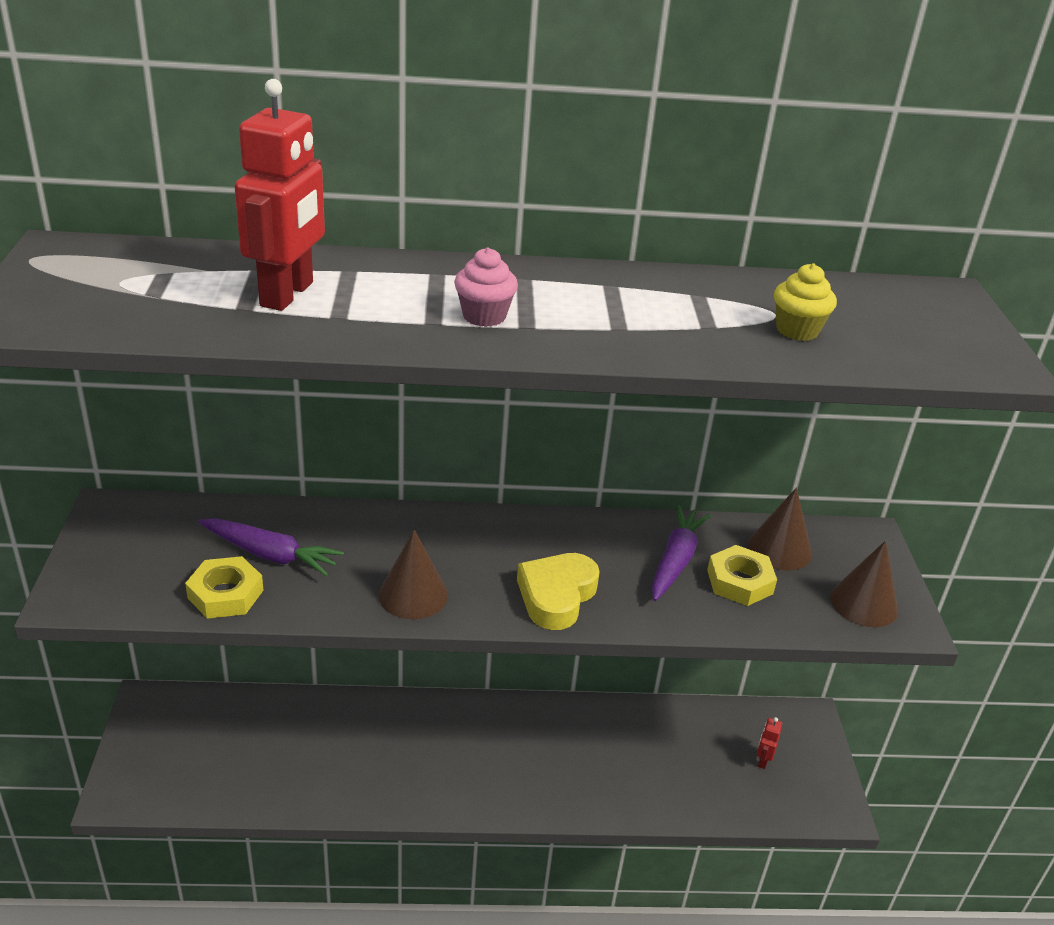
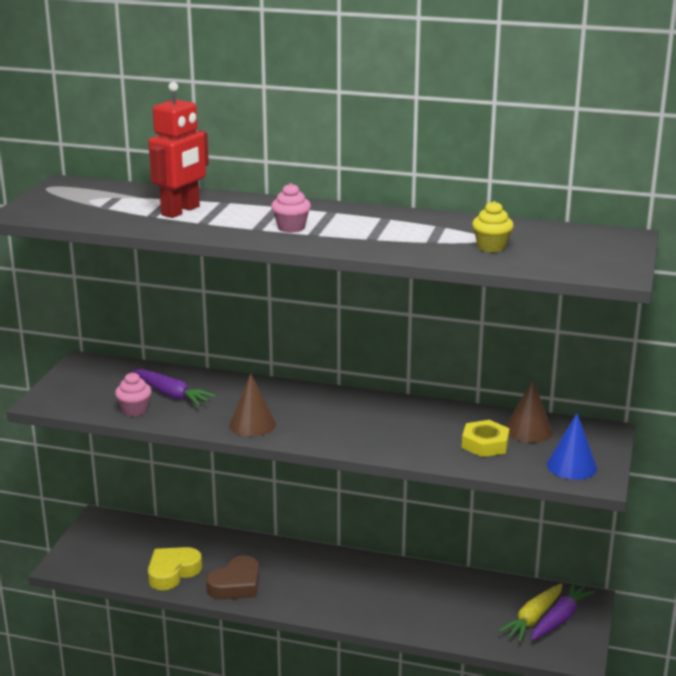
camera: 20 degrees right, 10 degrees down
yellow nut [185,556,264,619] -> pink cupcake [115,373,152,417]
yellow heart [517,553,600,630] -> yellow heart moved to [148,547,202,590]
purple carrot [652,505,711,601] -> purple carrot moved to [531,582,595,641]
red robot [757,717,782,769] -> yellow carrot [498,583,563,642]
brown cone [830,541,898,627] -> blue cone [547,413,597,480]
none -> brown heart [206,555,259,600]

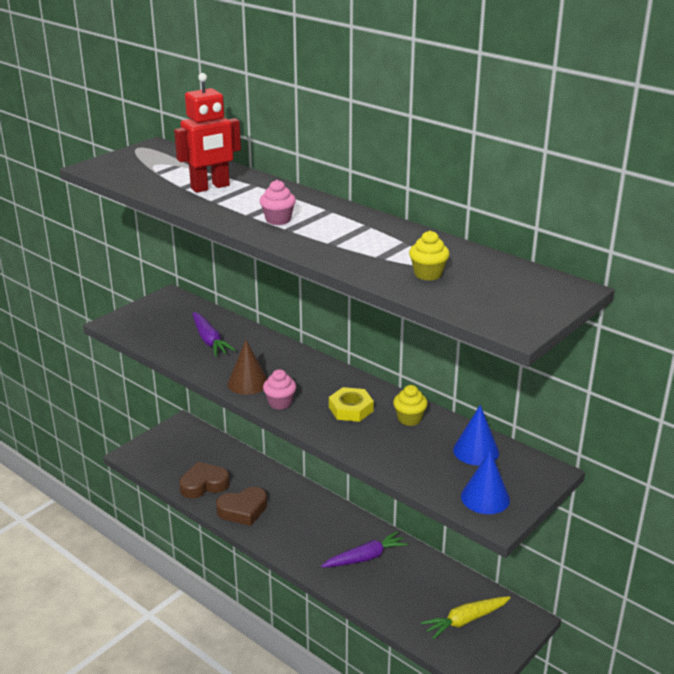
camera: 25 degrees right, 5 degrees up
pink cupcake [115,373,152,417] -> pink cupcake moved to [263,369,296,410]
yellow heart [148,547,202,590] -> brown heart [179,462,230,498]
yellow nut [462,420,510,457] -> yellow nut moved to [329,387,374,422]
brown cone [506,379,553,443] -> blue cone [453,405,499,466]
purple carrot [531,582,595,641] -> purple carrot moved to [321,531,408,567]
none -> yellow cupcake [393,385,428,426]

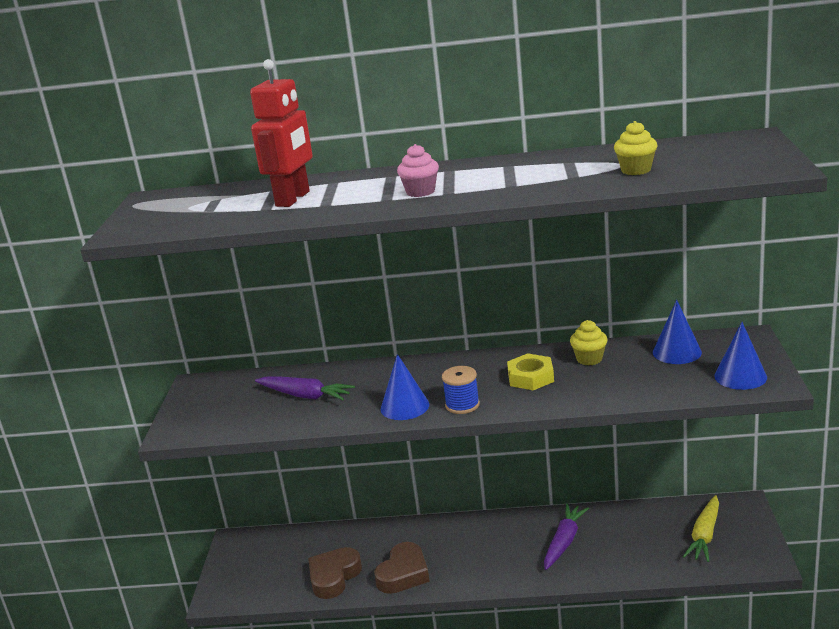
camera: 35 degrees left, 5 degrees down
brown cone [227,340,268,395] -> blue cone [381,354,429,420]
pink cupcake [263,369,296,410] -> blue spool [442,366,480,414]

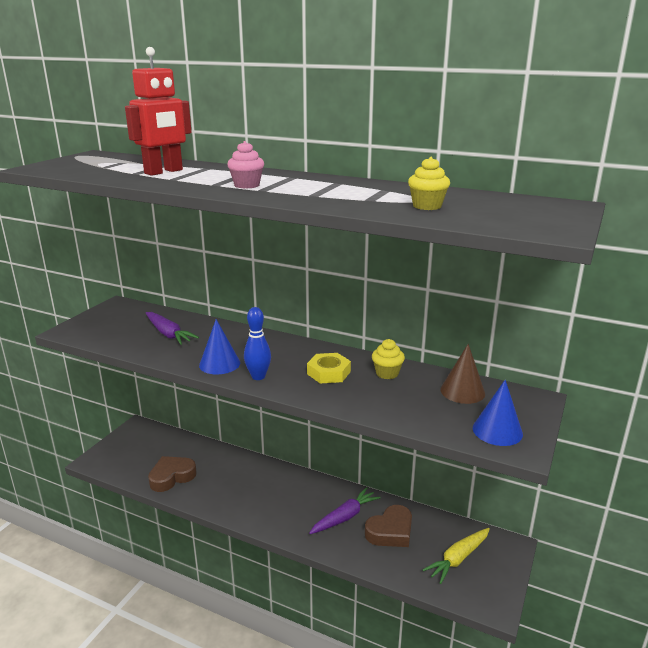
camera: 20 degrees right, 0 degrees up
brown heart [374,542,430,594] -> brown heart moved to [365,505,412,547]
blue spool [442,366,480,414] -> blue bowling pin [244,307,271,380]
blue cone [653,300,702,364] -> brown cone [440,344,485,404]

